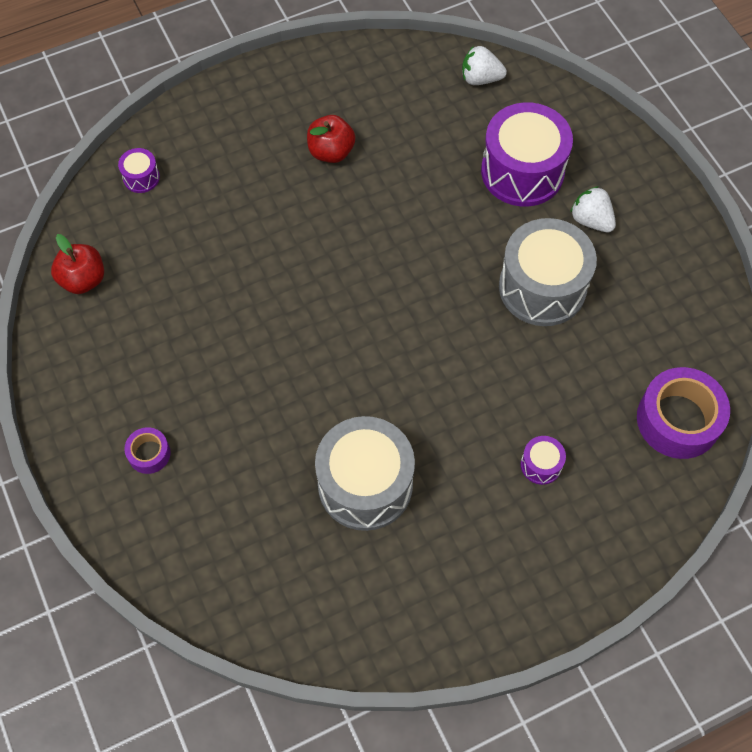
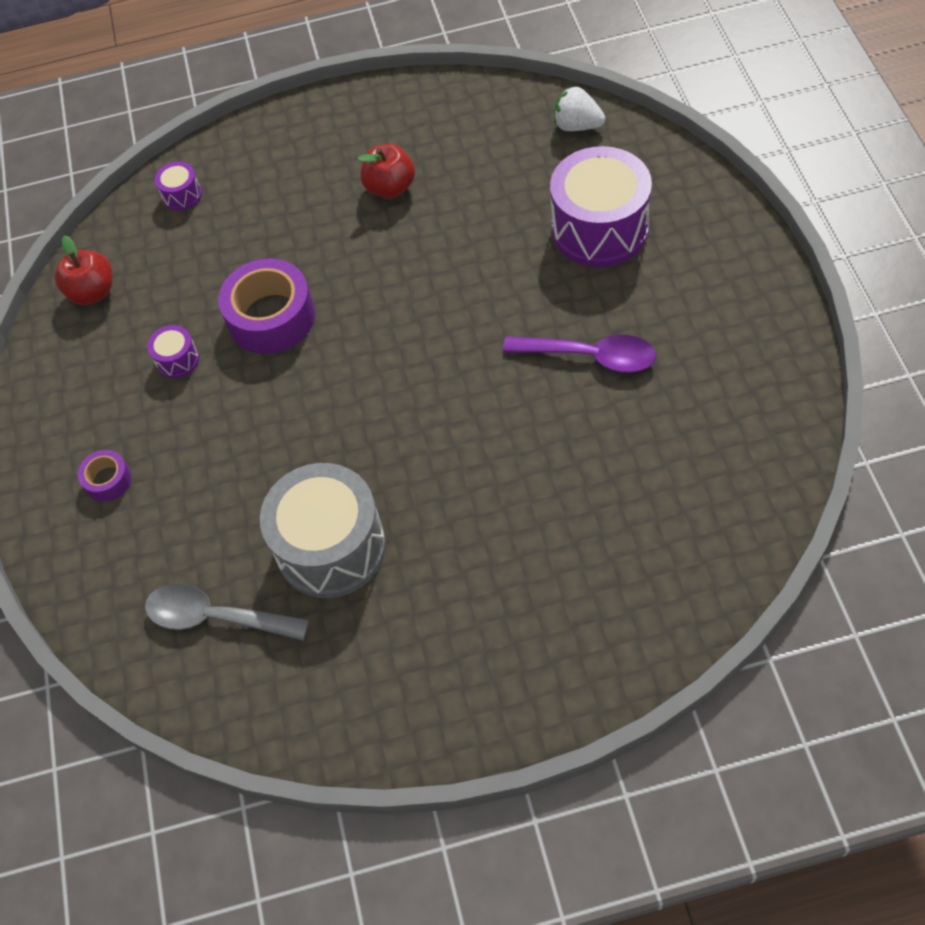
camera: 20 degrees right, 5 degrees down
grey drum [499,218,597,326] -> purple spoon [503,335,656,373]
purple drum [521,436,566,485] -> purple drum moved to [147,325,199,378]
white strawberry [570,186,616,232] -> none
purple tape [637,367,730,459] -> purple tape moved to [218,258,315,354]
none -> grey spoon [145,584,309,641]

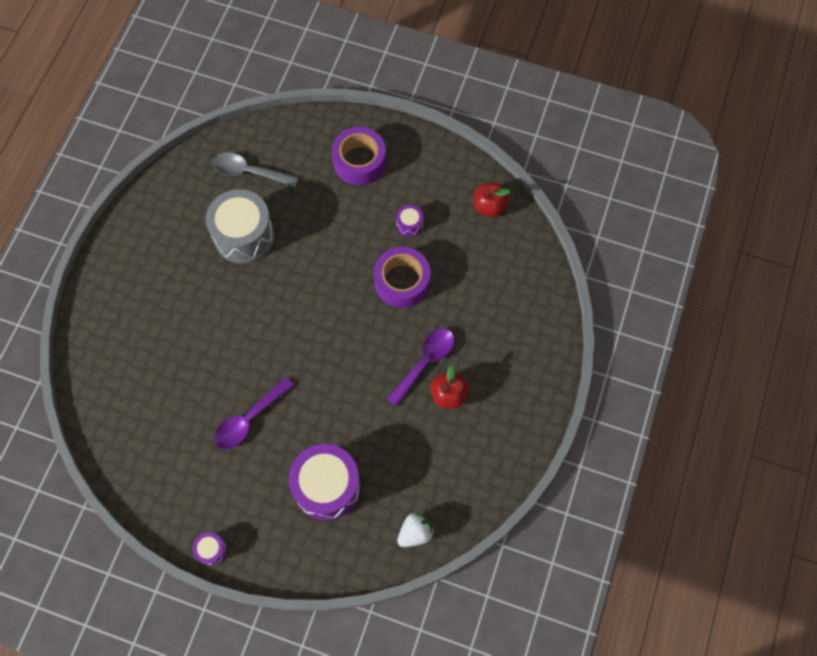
camera: 115 degrees right, 10 degrees up
purple tape [78,450,132,502] -> purple tape [332,127,386,185], size x1.99
grey spoon [145,584,309,641] -> grey spoon turned 120 degrees counterclockwise [212,152,299,187]
purple drum [155,161,202,211] -> purple drum moved to [193,532,227,565]
none -> purple spoon [387,328,454,407]

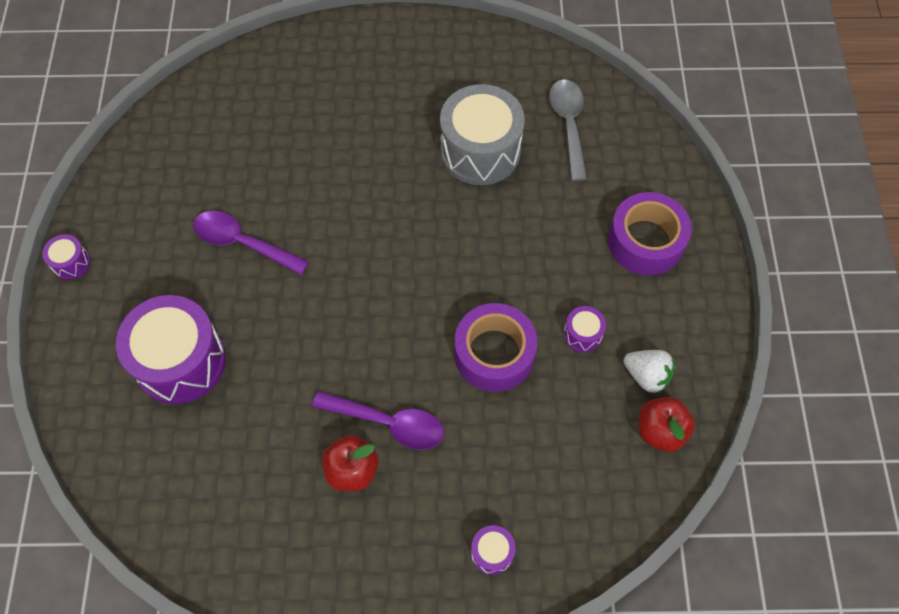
camera: 70 degrees right, 5 degrees down
white strawberry [397,513,434,547] -> white strawberry moved to [624,350,674,394]
none -> purple drum [471,525,516,575]

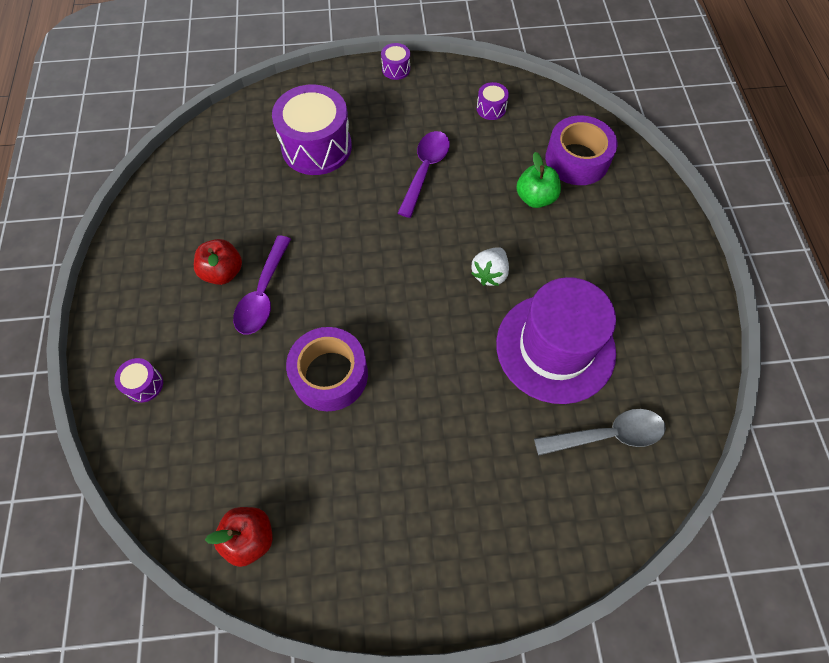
camera: 85 degrees right, 0 degrees up
grey drum [440,84,525,185] -> purple hat [496,277,616,404]
purple drum [563,306,606,352] -> purple drum moved to [477,82,509,120]
purple tape [608,192,692,276] -> purple tape moved to [545,115,617,185]
white strawberry [624,350,674,394] -> white strawberry moved to [471,247,509,286]
none -> green apple [516,152,561,208]

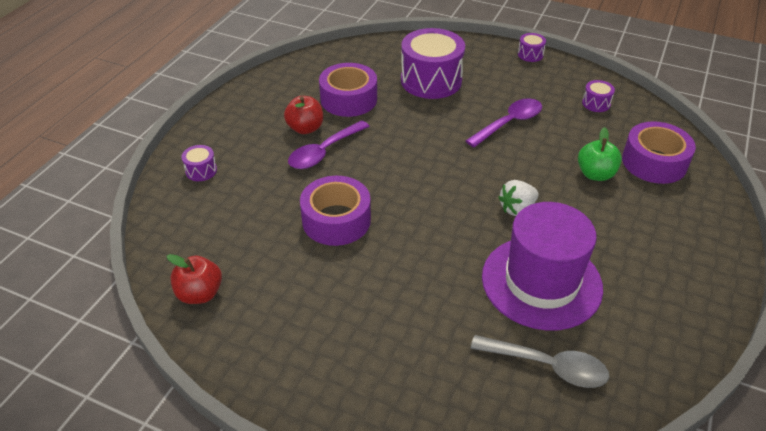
camera: 30 degrees right, 20 degrees down
none -> purple tape [319,63,377,117]

